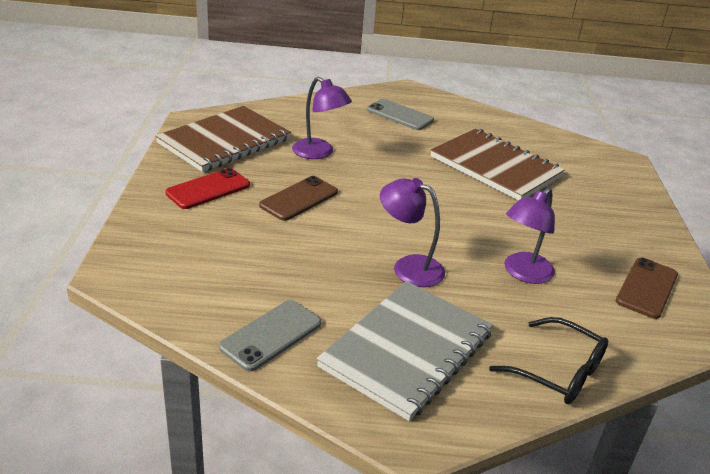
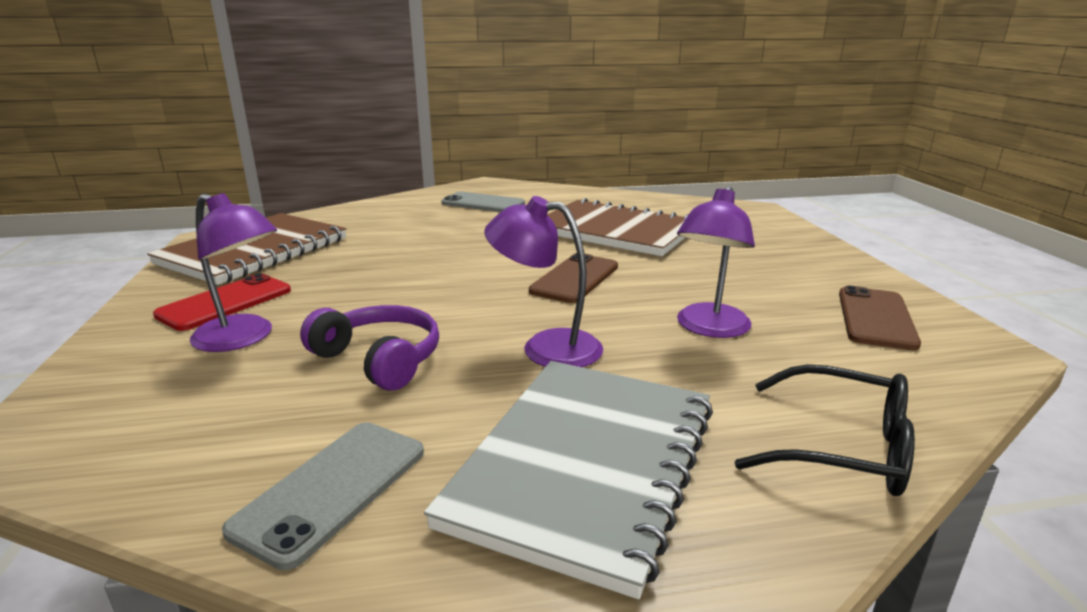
camera: 10 degrees left, 10 degrees down
brown phone [259,176,338,221] -> brown phone moved to [529,253,618,303]
purple lamp [292,77,352,159] -> purple lamp moved to [190,193,277,352]
none -> purple headphones [300,305,439,391]

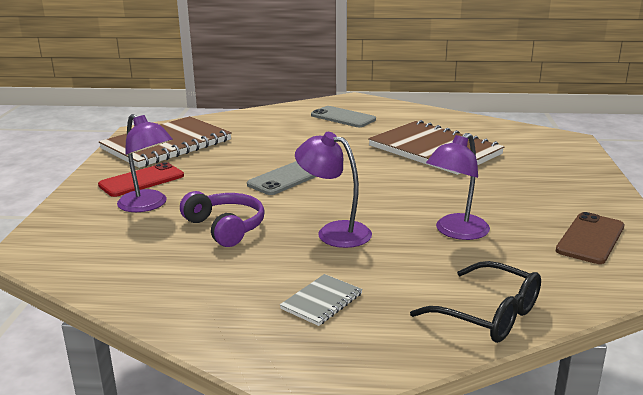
camera: 15 degrees right, 0 degrees up
grey phone [222,422,424,570] -> grey phone moved to [247,161,316,195]
grey notebook [424,361,713,599] -> grey notebook [280,274,363,326], size x0.42
brown phone [529,253,618,303] -> none

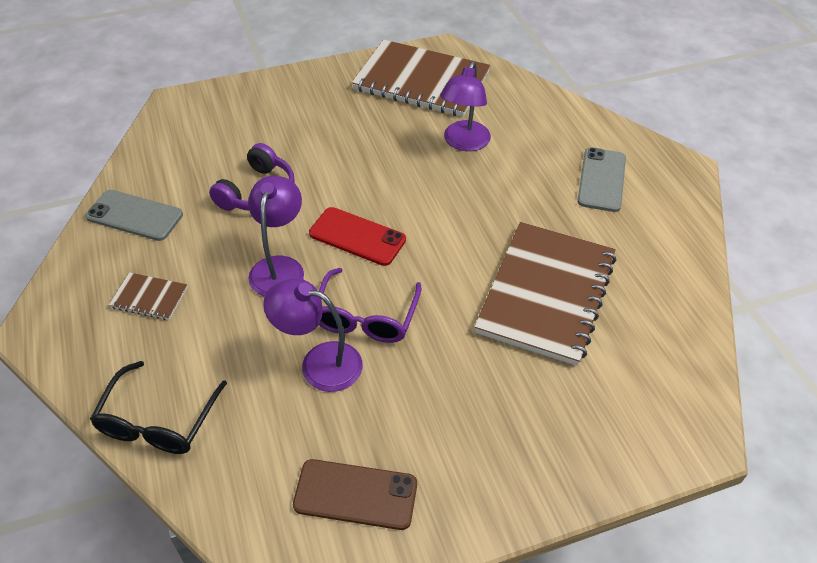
camera: 65 degrees right, 25 degrees up
red phone [98,162,184,197] -> red phone moved to [309,207,406,266]
purple lamp [117,114,173,212] -> purple lamp moved to [440,61,491,151]
grey phone [247,161,316,195] -> grey phone moved to [85,190,183,241]
grey notebook [280,274,363,326] -> brown notebook [109,272,188,320]
none -> purple glasses [319,268,421,343]

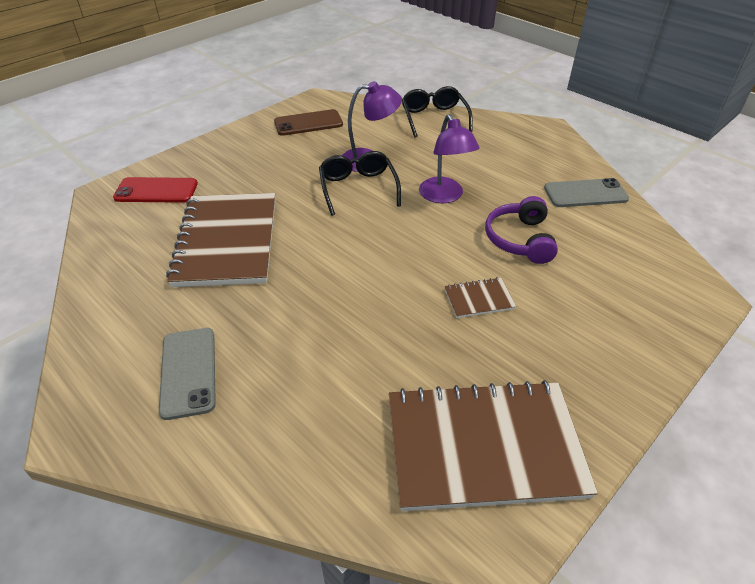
camera: 155 degrees right, 5 degrees down
brown notebook [109,272,188,320] -> brown notebook moved to [444,277,516,318]
red phone [309,207,406,266] -> red phone moved to [113,177,198,203]
purple glasses [319,268,421,343] -> black glasses [319,151,401,216]
purple lamp [440,61,491,151] -> none

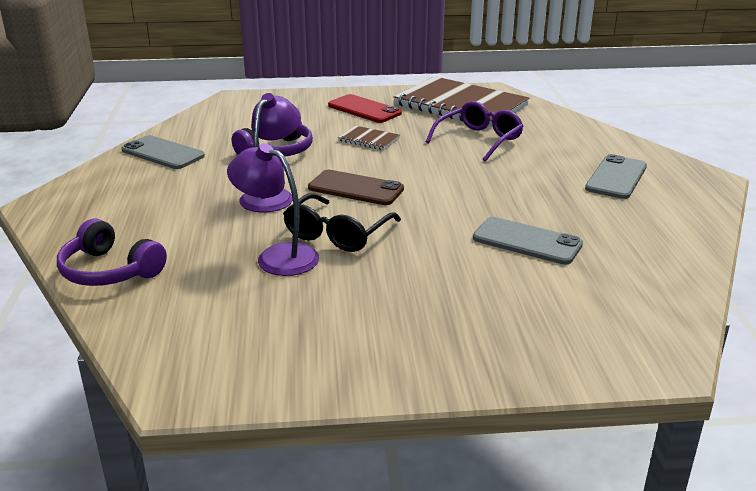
camera: 140 degrees left, 15 degrees down
red phone [113,177,198,203] -> red phone moved to [328,94,402,123]
brown notebook [166,193,275,287] -> grey phone [473,217,583,265]
brown phone [274,109,343,136] -> brown phone moved to [308,170,404,205]
black glasses [402,86,473,137] -> purple headphones [57,219,167,286]
none -> purple glasses [426,101,523,162]

